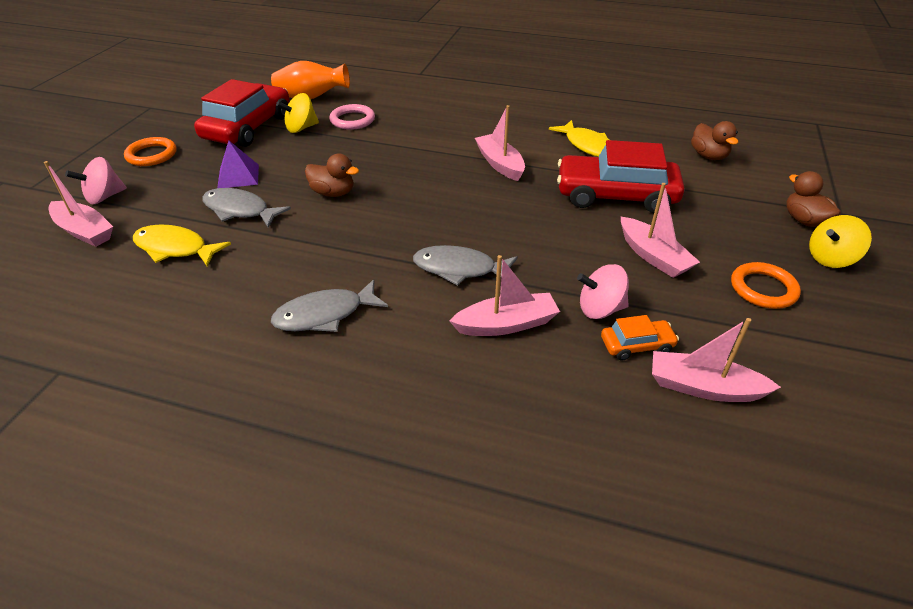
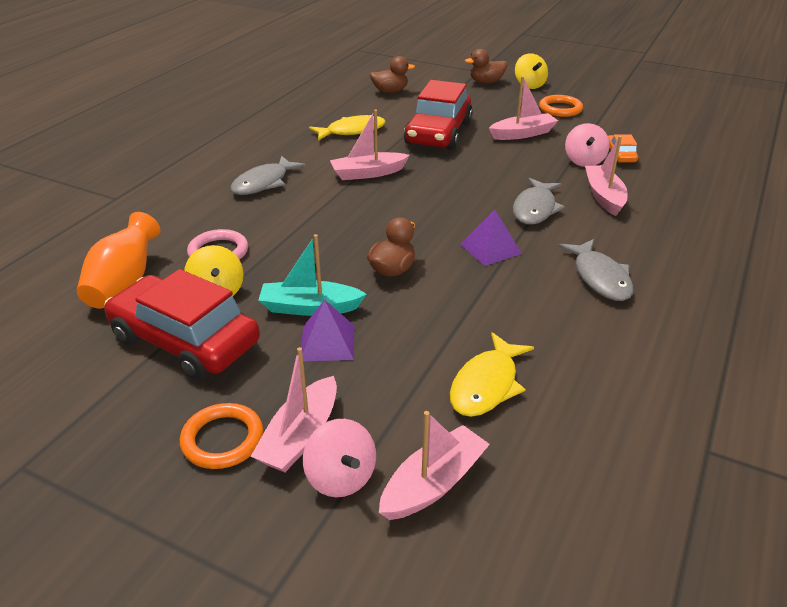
camera: 80 degrees left, 5 degrees down
grey fish [202,188,291,228] -> grey fish moved to [230,156,306,195]
pink boat [652,318,781,402] -> pink boat moved to [251,347,337,472]
none -> turquoise boat [258,234,366,316]
none -> purple pyramid [460,209,522,266]

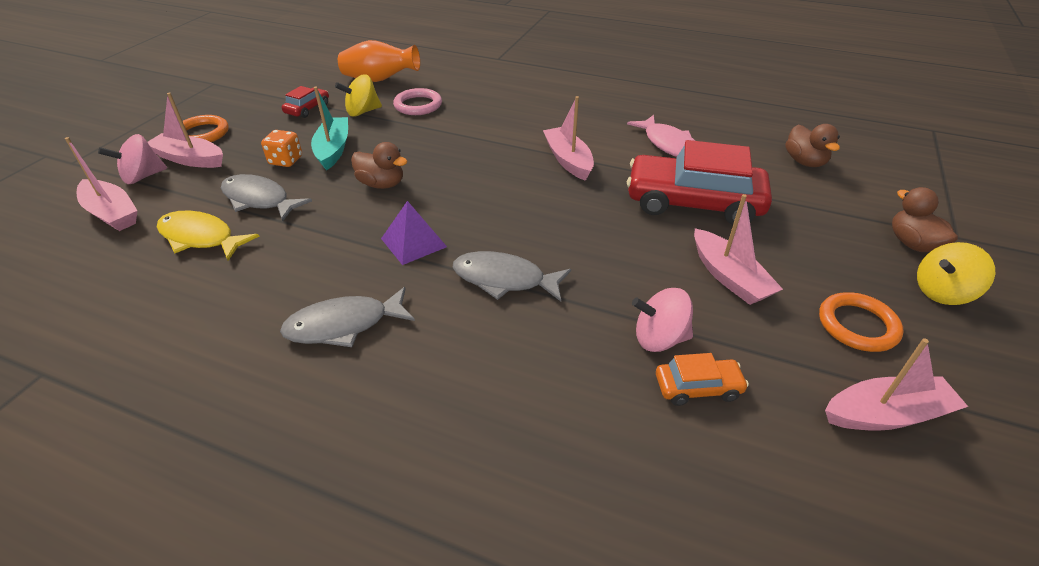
camera: 85 degrees right, 5 degrees up
red car [104,269,260,380] -> red car [282,86,329,118], size x0.45
grey fish [230,156,306,195] -> grey fish moved to [221,174,312,222]
purple pyramid [301,300,354,361] -> orange dice [261,130,302,167]
yellow fish [309,115,386,141] -> pink fish [627,115,695,157]
pink boat [585,136,628,216] -> pink boat moved to [825,338,968,431]

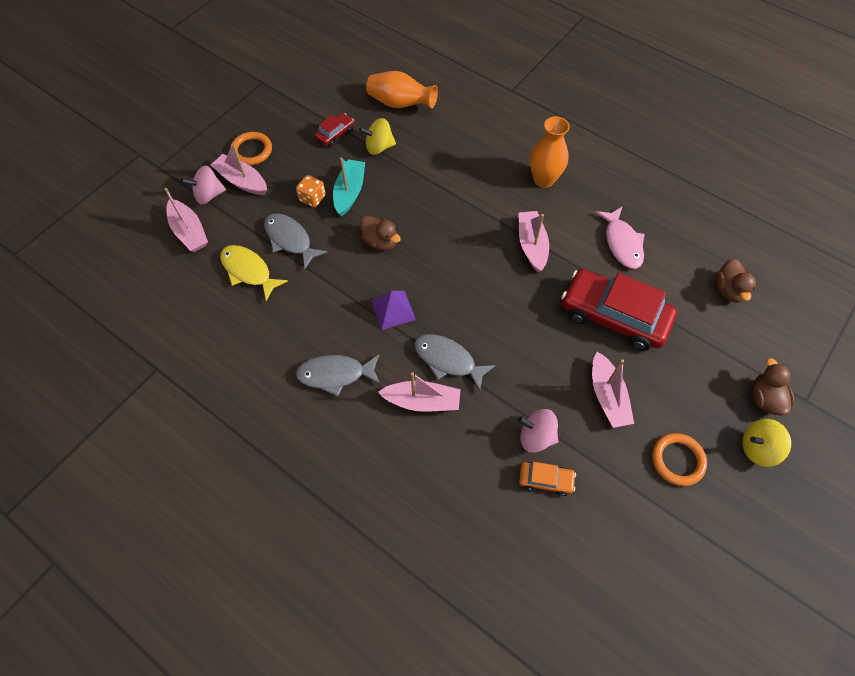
camera: 15 degrees right, 20 degrees up
pink ring [393,88,442,115] -> none
pink boat [825,338,968,431] -> pink boat moved to [378,372,460,412]
none -> orange vase [530,116,570,188]

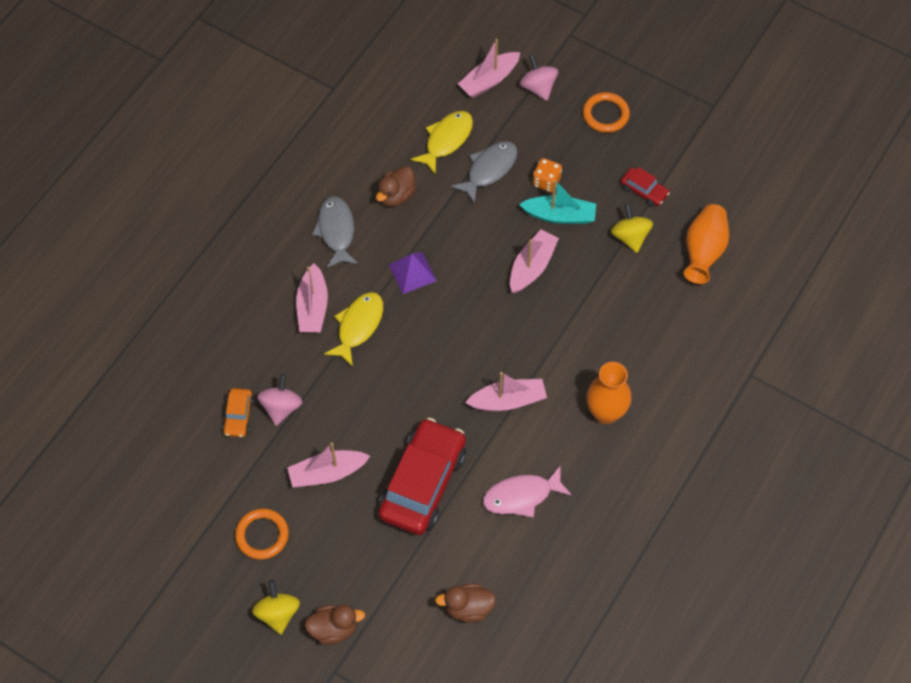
camera: 85 degrees right, 0 degrees up
pink boat [211,144,267,195] -> pink boat moved to [510,230,559,293]
brown duck [360,215,401,251] -> brown duck moved to [376,166,416,207]
grey fish [414,334,496,391] -> yellow fish [324,292,383,367]

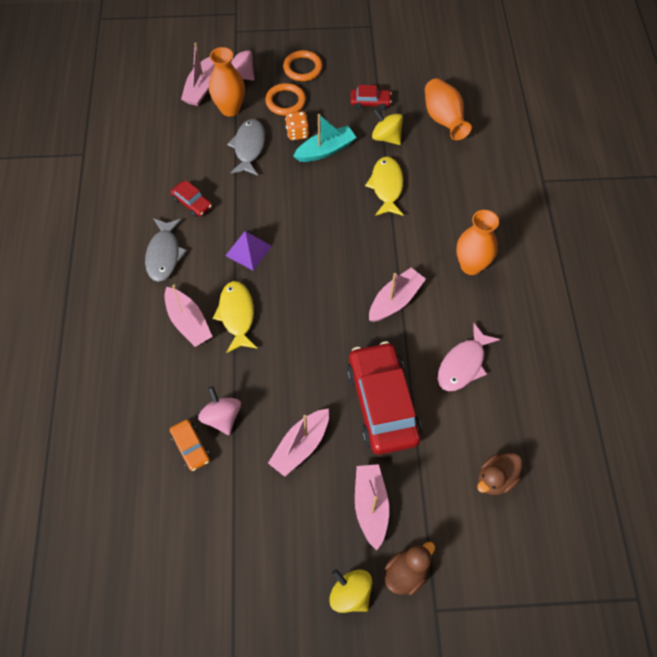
camera: 35 degrees left, 0 degrees up
orange ring [235,509,289,559] -> orange ring moved to [265,83,306,116]
grey fish [312,196,358,268] -> grey fish turned 135 degrees counterclockwise [145,218,187,282]
brown duck [376,166,416,207] -> red car [171,180,212,217]
yellow fish [410,111,473,175] -> yellow fish moved to [365,157,404,216]
pink boat [510,230,559,293] -> pink boat moved to [355,464,389,550]
none -> orange vase [209,47,245,117]

